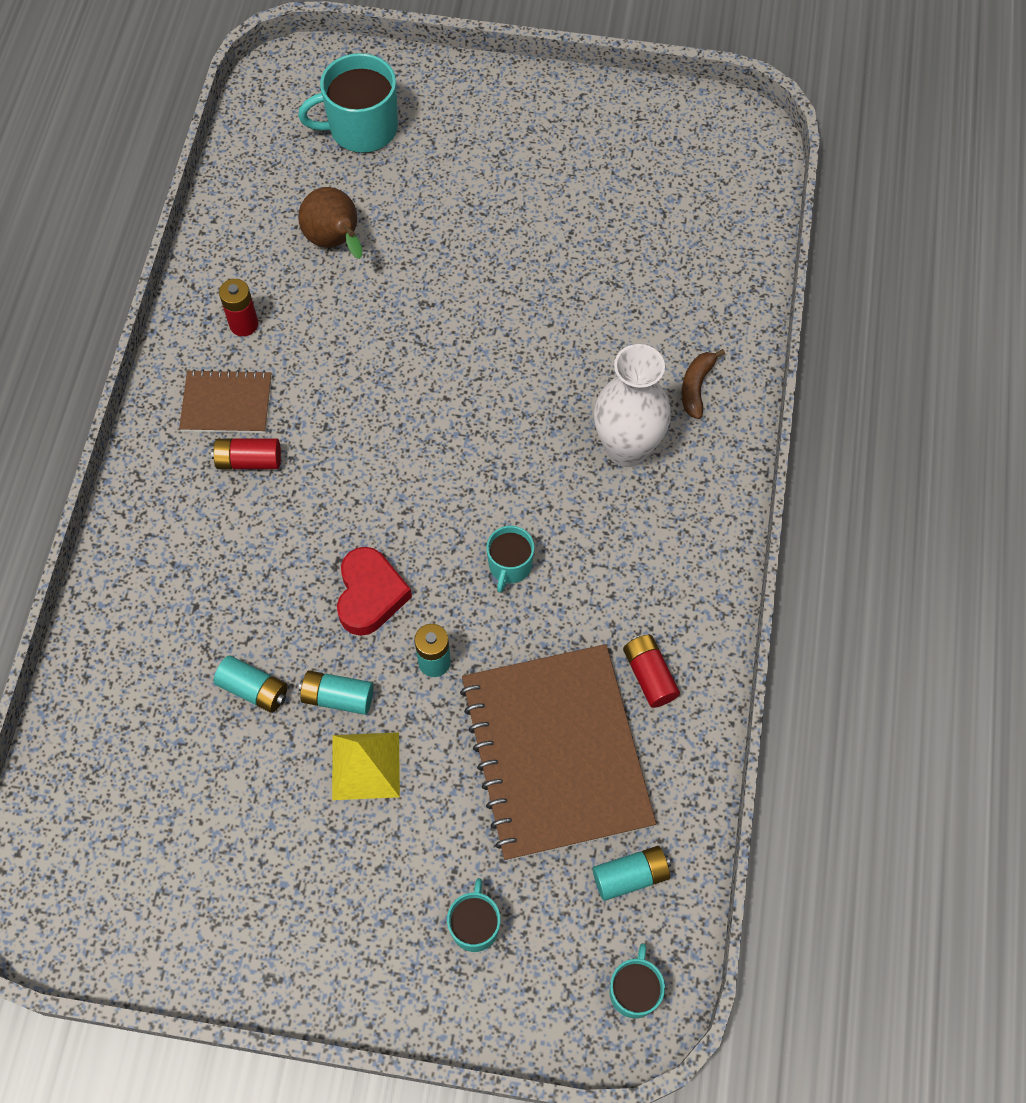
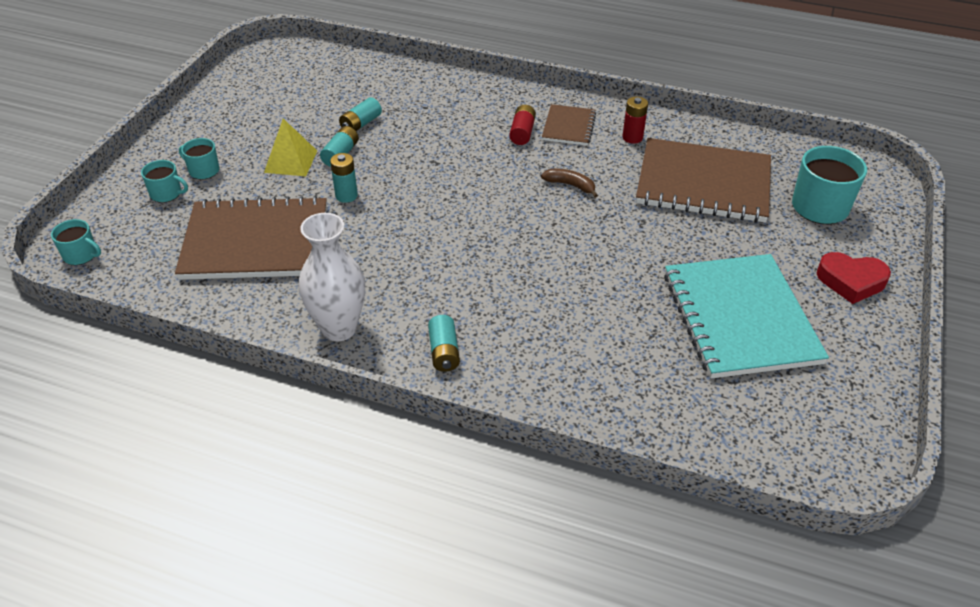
camera: 100 degrees right, 20 degrees down
brown pear [298,187,362,259] -> brown notebook [636,138,771,223]
red heart [337,547,412,636] -> red heart moved to [817,252,891,304]
turquoise mug [486,526,534,593] -> turquoise mug moved to [179,138,219,179]
turquoise battery [593,846,671,901] -> turquoise battery moved to [428,315,460,372]
white vase [594,344,671,467] -> white vase moved to [299,213,365,341]
red battery [623,635,680,708] -> none
brown banana [682,349,725,419] -> brown banana moved to [541,168,598,198]
none -> turquoise notebook [664,254,829,379]

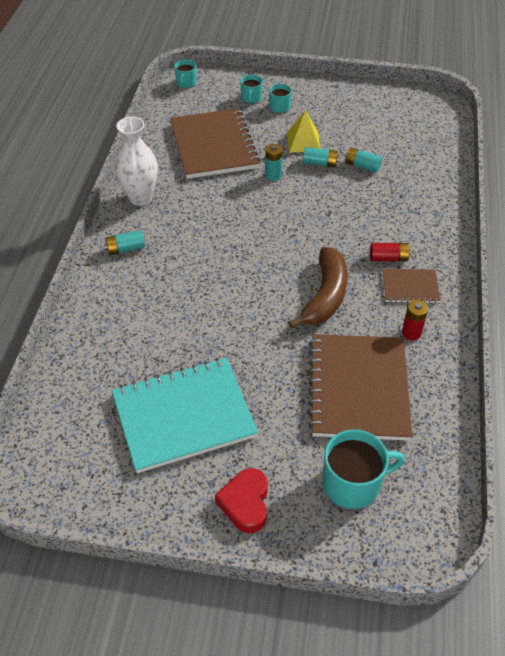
camera: 80 degrees right, 5 degrees up
brown banana [541,168,598,198] -> brown banana [288,247,348,329], size x2.09

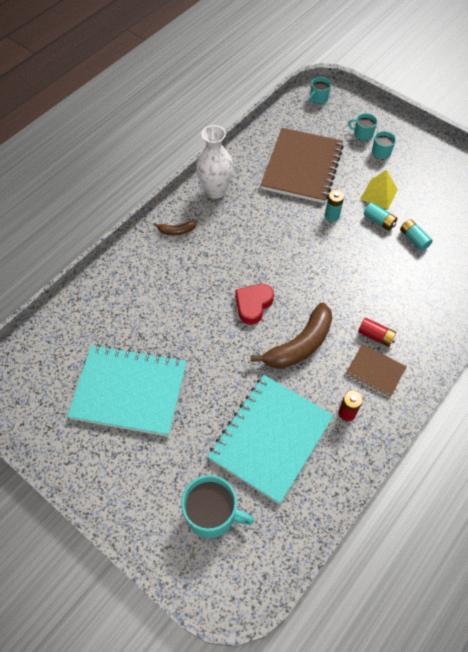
camera: 30 degrees right, 10 degrees up
turquoise battery [104,230,145,255] -> brown banana [153,220,196,235]
red heart [215,468,268,533] -> red heart moved to [235,284,274,325]
turquoise mug [240,75,263,104] -> turquoise mug turned 75 degrees clockwise [348,113,377,141]
brown notebook [308,334,412,441] -> turquoise notebook [207,375,334,504]

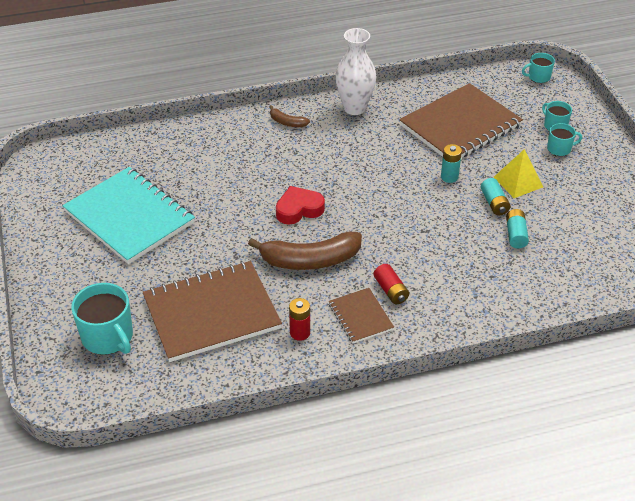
camera: 35 degrees right, 15 degrees down
turquoise notebook [207,375,334,504] -> brown notebook [143,261,282,362]

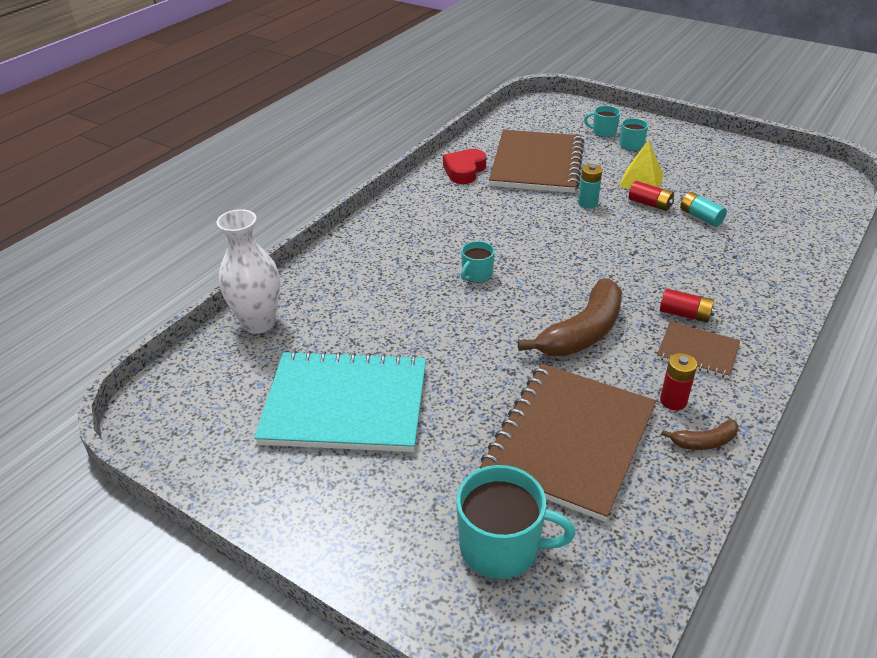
camera: 40 degrees left, 5 degrees down
brown banana [269,105,310,127] -> brown banana moved to [661,420,739,450]
red heart [276,186,325,225] -> red heart moved to [443,149,486,184]
white vase [335,28,377,115] -> white vase moved to [217,209,280,334]
turquoise battery [480,178,510,215] -> red battery [629,181,674,211]
turquoise mug [522,53,555,83] -> turquoise mug moved to [461,241,495,283]

